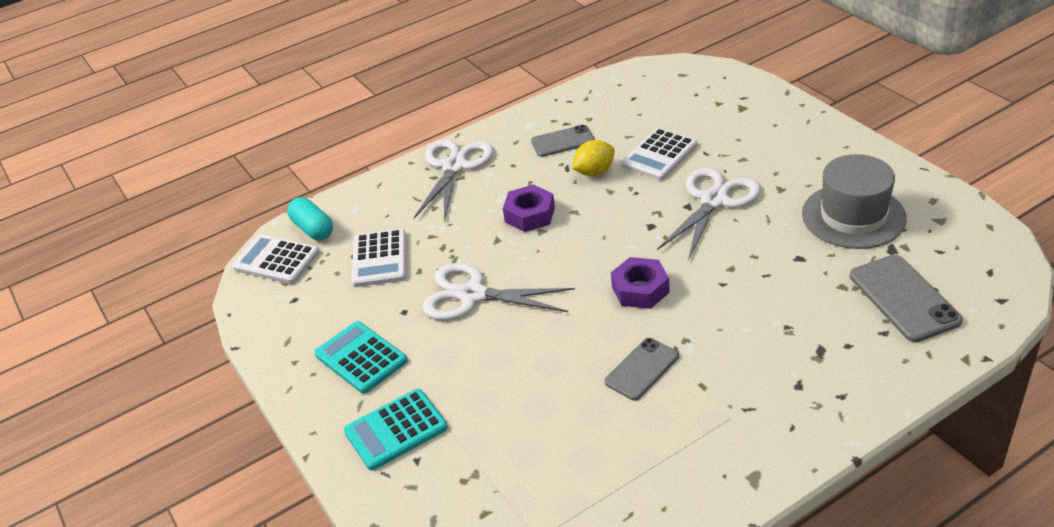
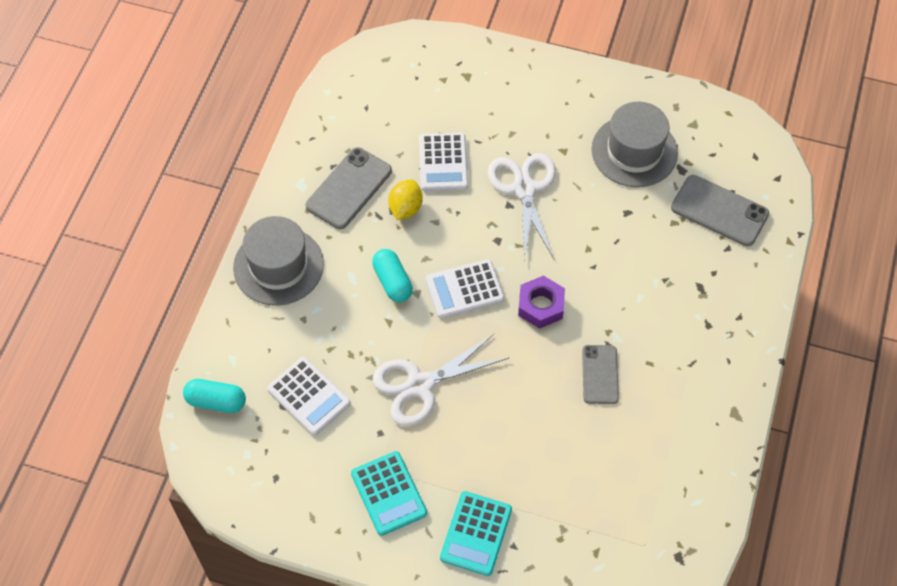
camera: 45 degrees left, 20 degrees up
white calculator [232,234,320,284] -> white calculator moved to [426,259,505,319]
turquoise calculator [314,321,408,394] -> turquoise calculator turned 120 degrees counterclockwise [351,451,427,536]
white scissors [414,140,494,222] -> grey hat [233,216,324,306]
purple nut [503,185,555,232] -> turquoise capsule [372,249,413,302]
grey phone [531,125,595,157] -> grey phone [305,147,392,229], size x1.51

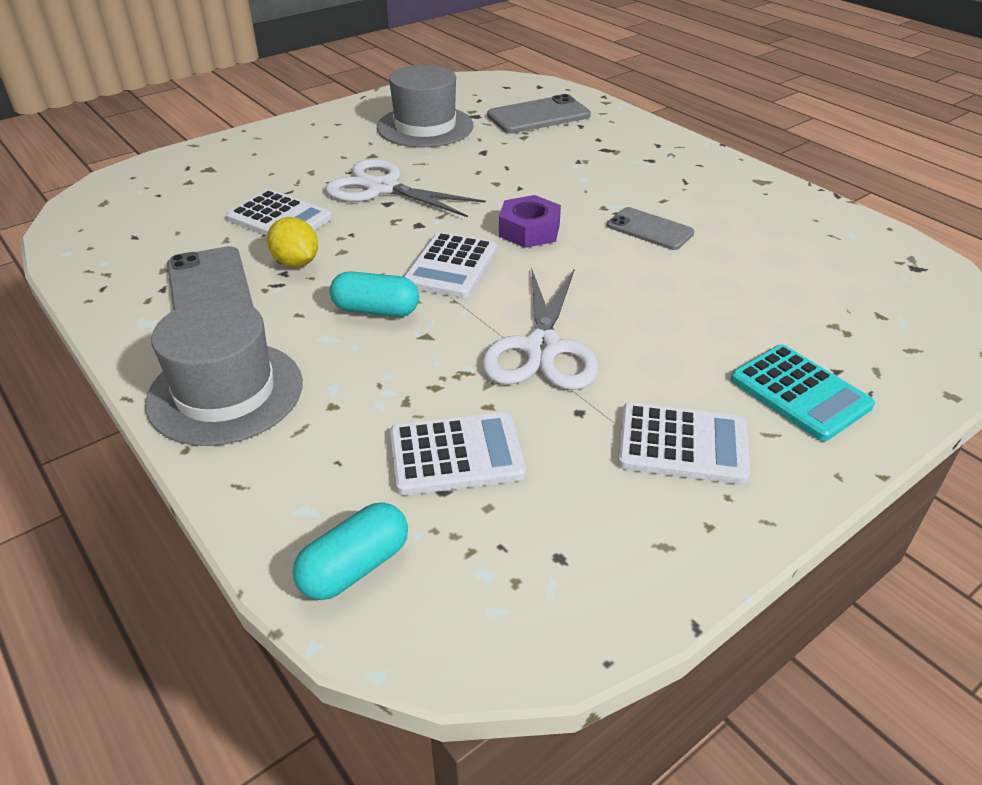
camera: 55 degrees left, 20 degrees down
turquoise calculator [351,451,427,536] -> white calculator [618,403,750,485]

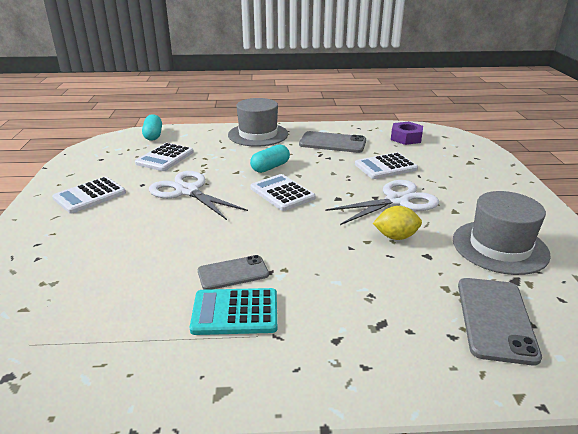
camera: 125 degrees right, 10 degrees down
yellow lemon [267,217,318,267] -> yellow lemon moved to [373,206,422,240]
purple nut [499,195,561,248] -> purple nut moved to [391,122,423,145]
turquoise calculator [730,345,875,441] -> turquoise calculator moved to [190,288,277,335]

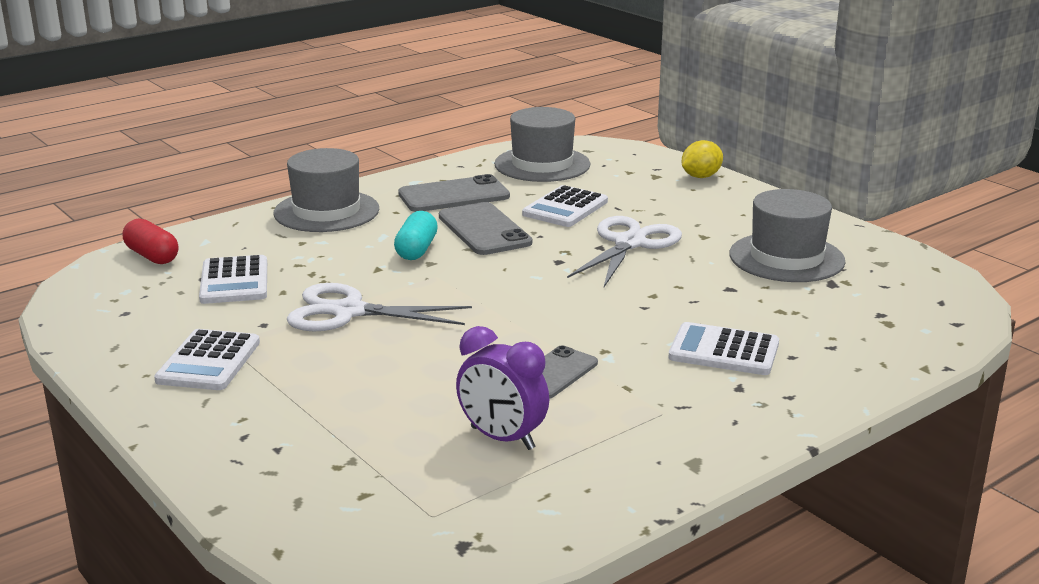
camera: 35 degrees left, 5 degrees down
turquoise capsule [142,114,162,141] -> red capsule [123,218,178,264]
turquoise calculator [190,288,277,335] -> none
white calculator [250,174,315,211] -> white calculator moved to [668,322,779,375]
yellow lemon [373,206,422,240] -> yellow lemon moved to [682,140,723,178]
purple nut [391,122,423,145] -> grey hat [494,107,591,182]
grey phone [458,278,542,365] -> grey phone moved to [439,202,532,255]
none -> purple clock [456,326,549,450]

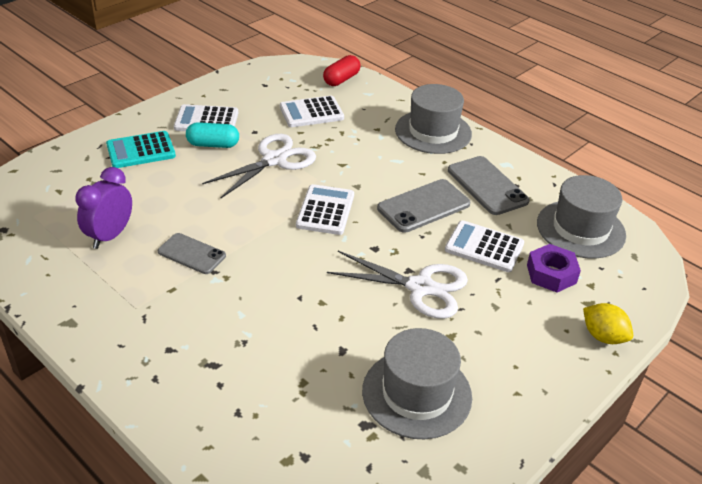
camera: 80 degrees right, 15 degrees up
white scissors [287,283,472,331] -> white scissors turned 45 degrees clockwise [202,134,316,199]
turquoise capsule [394,211,438,260] -> turquoise capsule moved to [186,122,239,148]
white calculator [668,322,779,375] -> white calculator moved to [296,184,354,235]
none -> turquoise calculator [106,131,176,168]
none -> purple nut [527,244,581,292]

